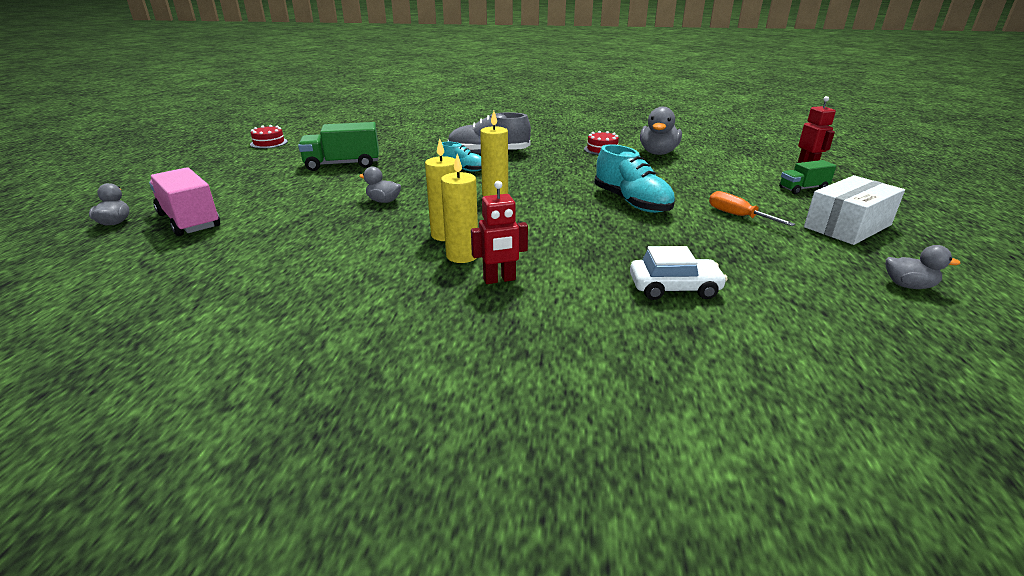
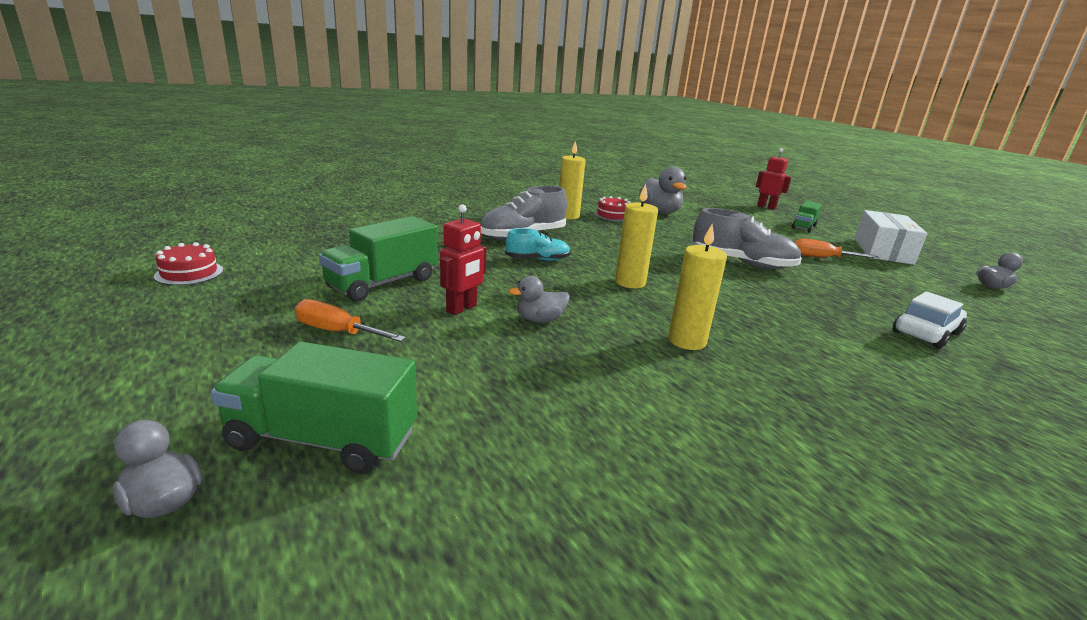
camera: 40 degrees left, 5 degrees down
pink truck [149,167,220,236] -> green truck [211,341,417,474]
yellow candle [441,154,478,263] -> yellow candle moved to [559,141,586,220]
red robot [471,181,528,284] -> red robot moved to [440,204,487,315]
turquoise shoe [594,144,675,213] -> grey shoe [691,208,802,269]
none -> orange screwdriver [295,299,406,342]

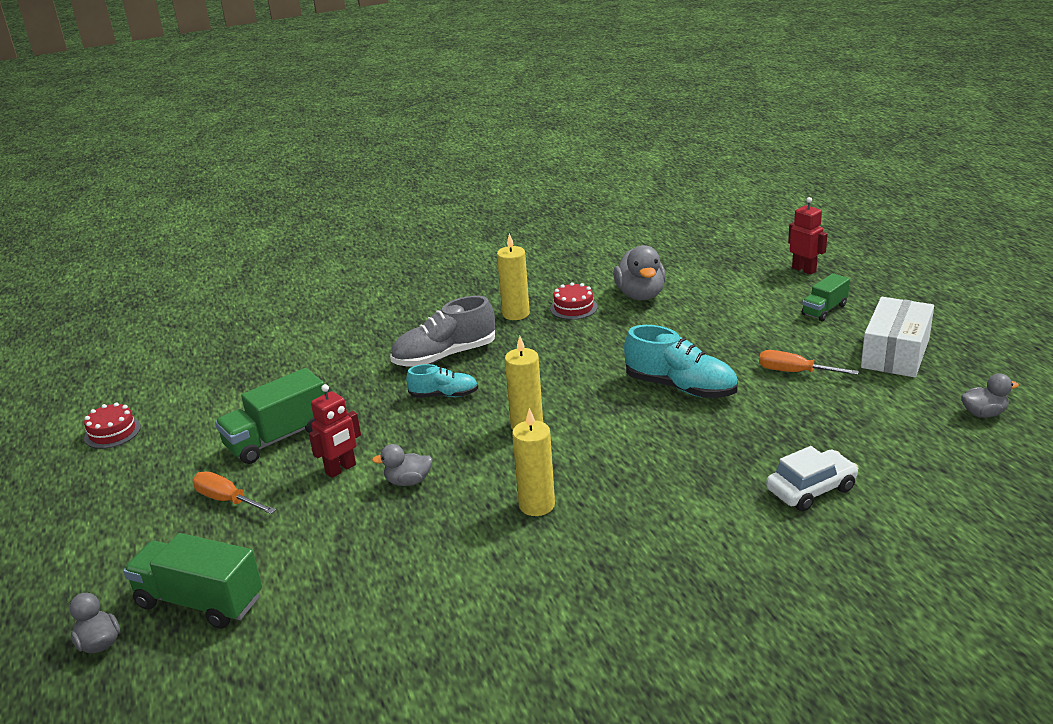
camera: 15 degrees right, 5 degrees up
grey shoe [691,208,802,269] -> turquoise shoe [624,325,738,398]

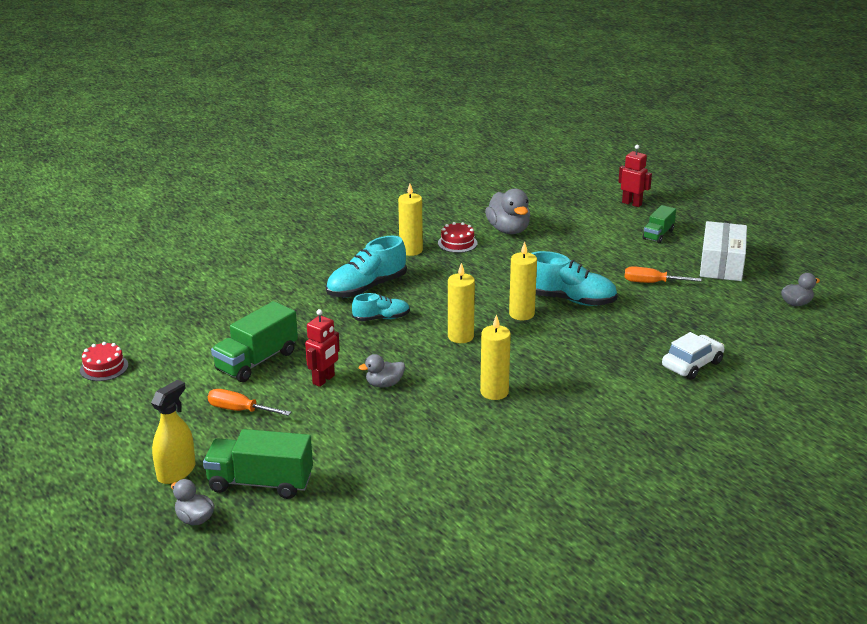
camera: 15 degrees left, 0 degrees up
grey shoe [390,296,495,367] -> turquoise shoe [326,236,407,298]
none -> yellow spray bottle [151,380,196,484]
none -> yellow candle [509,242,537,320]

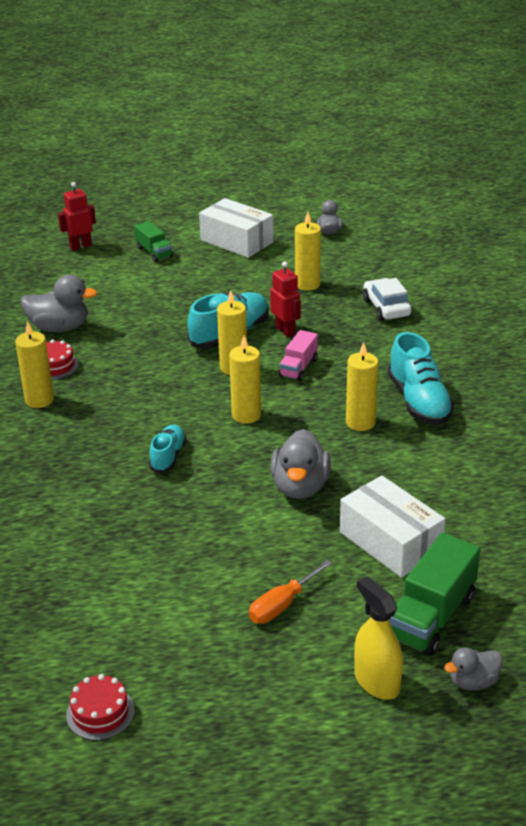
camera: 65 degrees left, 5 degrees up
green truck [211,301,298,382] -> none
red robot [305,309,340,387] -> red robot moved to [270,261,301,338]
turquoise shoe [326,236,407,298] -> turquoise shoe moved to [387,332,454,425]
grey duck [359,354,405,387] -> grey duck [270,429,331,499], size x1.73
orange screwdriver [624,266,701,283] -> none
none -> pink truck [279,330,318,381]
none -> yellow candle [295,212,321,291]
none -> white box [340,476,445,578]

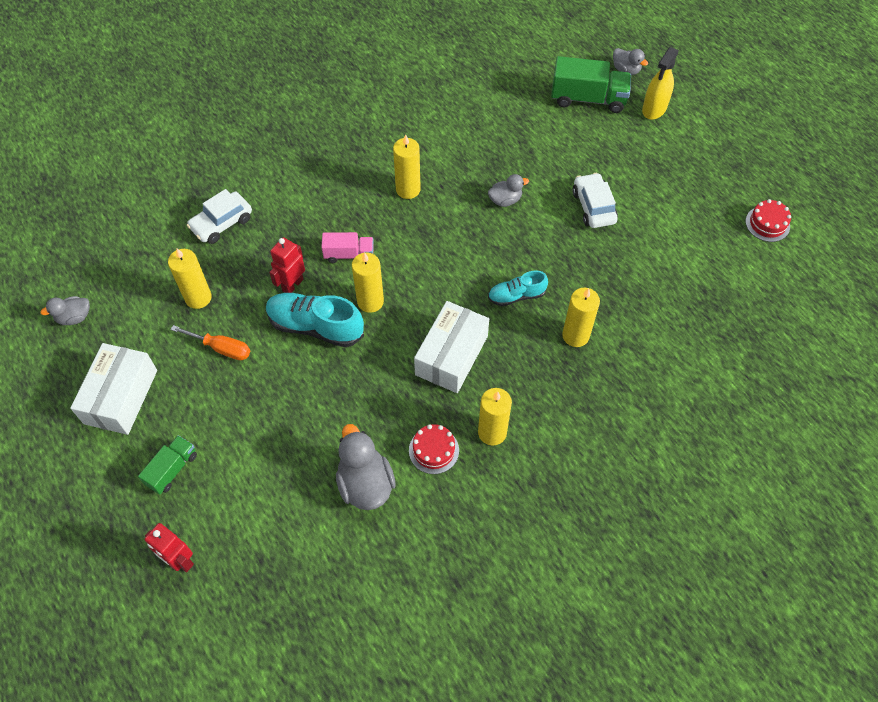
camera: 115 degrees left, 25 degrees up
yellow candle [229,336,261,423] -> yellow candle moved to [562,288,600,347]
orange screwdriver [249,560,332,624] -> orange screwdriver moved to [171,325,250,360]
grey duck [270,429,331,499] -> grey duck [488,174,529,207], size x0.58
white box [340,476,445,578] -> white box moved to [414,301,489,393]
turquoise shoe [387,332,454,425] -> none
none -> white car [572,173,618,228]

